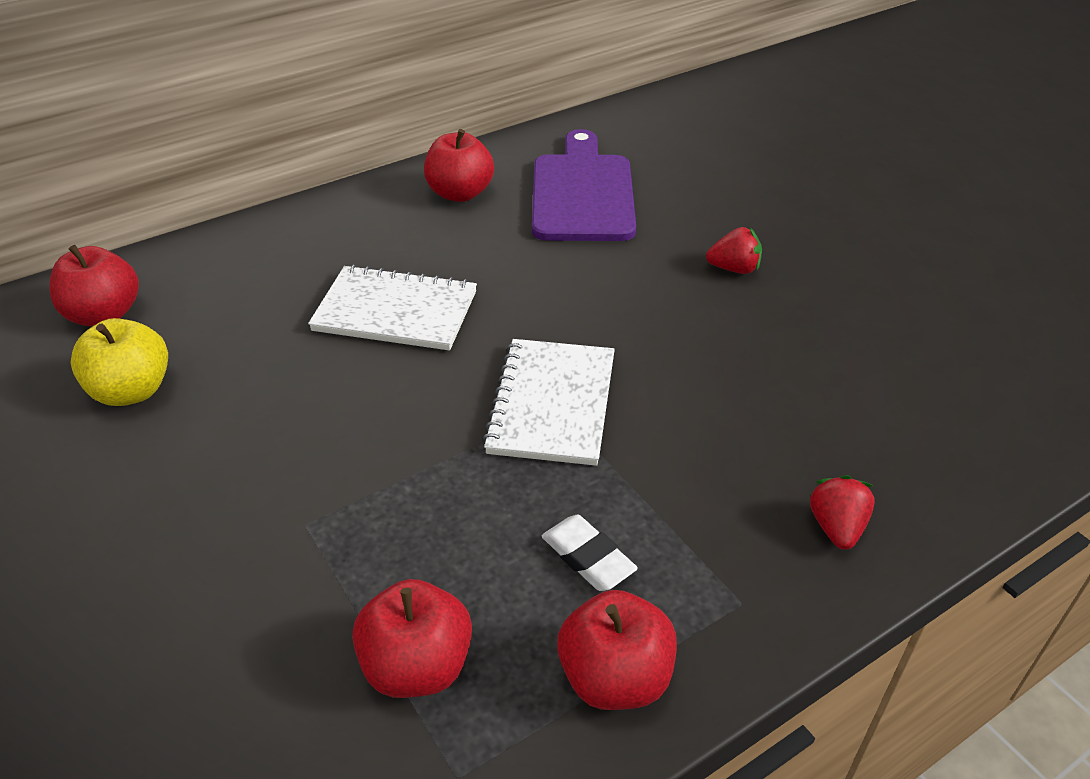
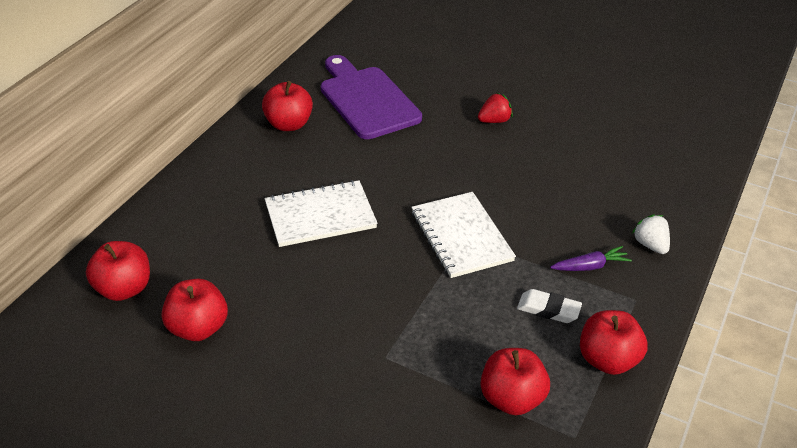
camera: 30 degrees left, 0 degrees up
yellow apple [71,318,168,406] -> red apple [162,279,228,341]
red strawberry [810,475,875,550] -> white strawberry [632,214,670,254]
none -> purple carrot [550,246,632,271]

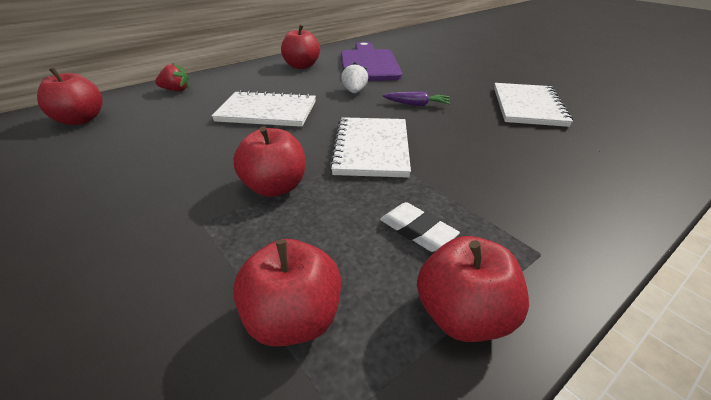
camera: 25 degrees right, 5 degrees down
red apple [162,279,228,341] -> red apple moved to [233,126,305,197]
red strawberry [478,93,513,123] -> red strawberry moved to [155,63,189,91]
purple carrot [550,246,632,271] -> purple carrot moved to [382,91,450,106]
white strawberry [632,214,670,254] -> white strawberry moved to [341,62,368,93]
none -> white notebook [494,83,573,127]

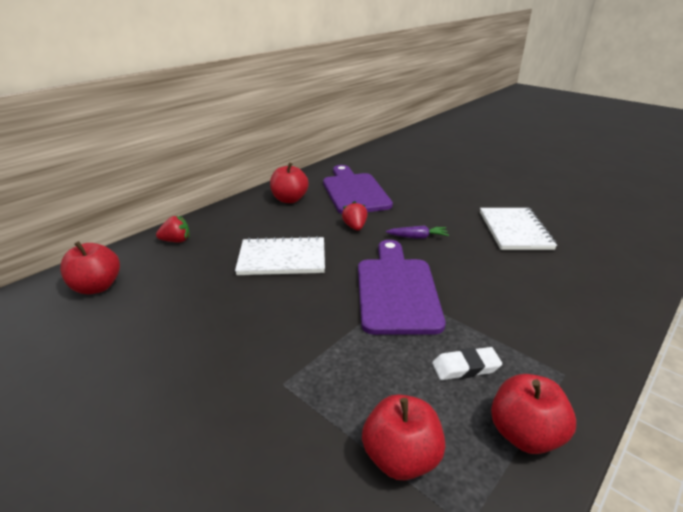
camera: 10 degrees left, 5 degrees down
red apple [233,126,305,197] -> none
white notebook [329,117,411,178] -> purple cutting board [358,240,445,335]
white strawberry [341,62,368,93] -> red strawberry [342,201,367,231]
white eraser [380,202,460,252] -> white eraser turned 45 degrees counterclockwise [432,347,502,380]

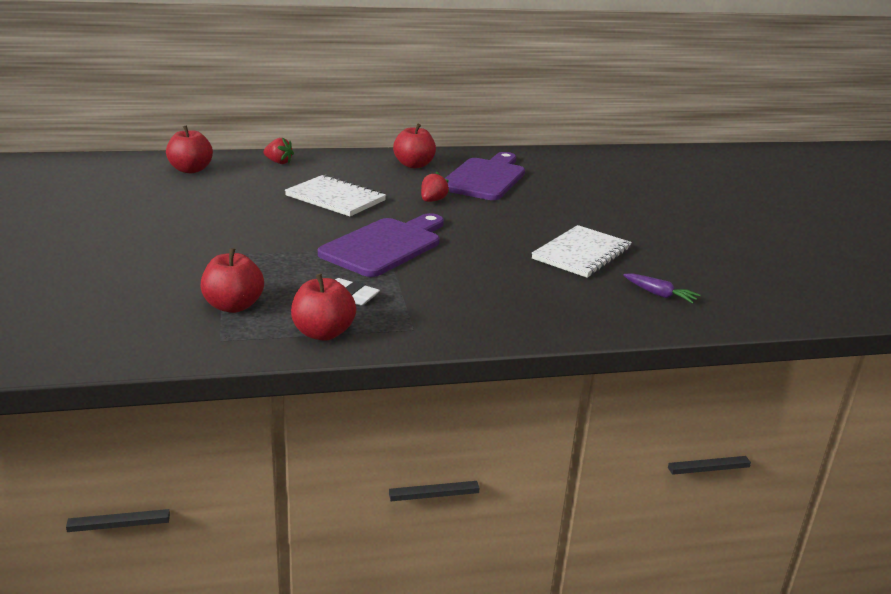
camera: 35 degrees right, 5 degrees down
purple carrot [386,226,449,239] -> purple carrot moved to [623,273,701,304]

